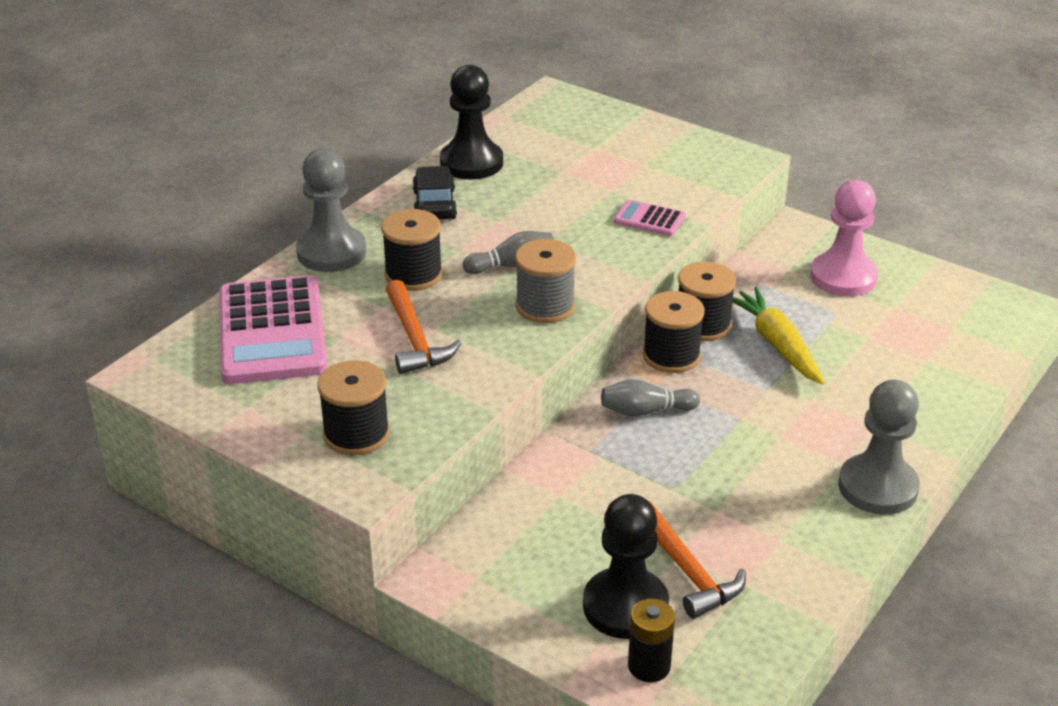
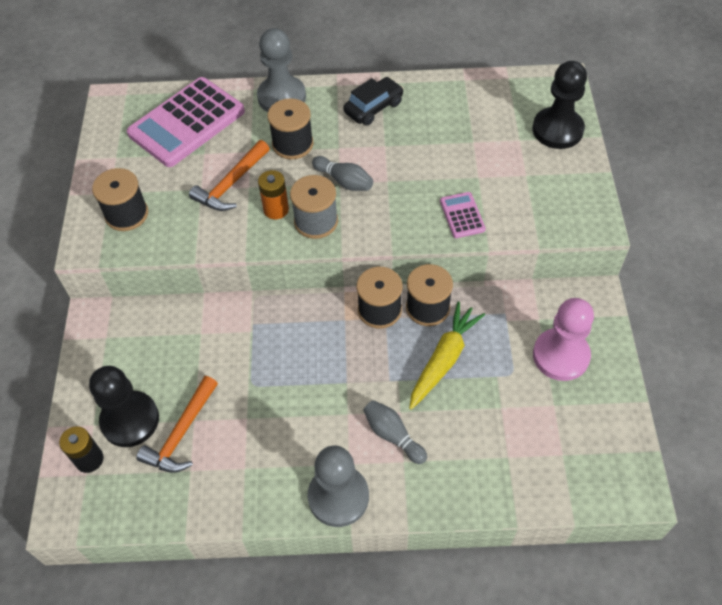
camera: 55 degrees right, 20 degrees up
black pawn [440,65,503,179] -> black pawn moved to [533,61,587,149]
grey bowling pin [601,379,700,417] -> grey bowling pin moved to [363,400,427,464]
none -> orange battery [258,170,289,219]

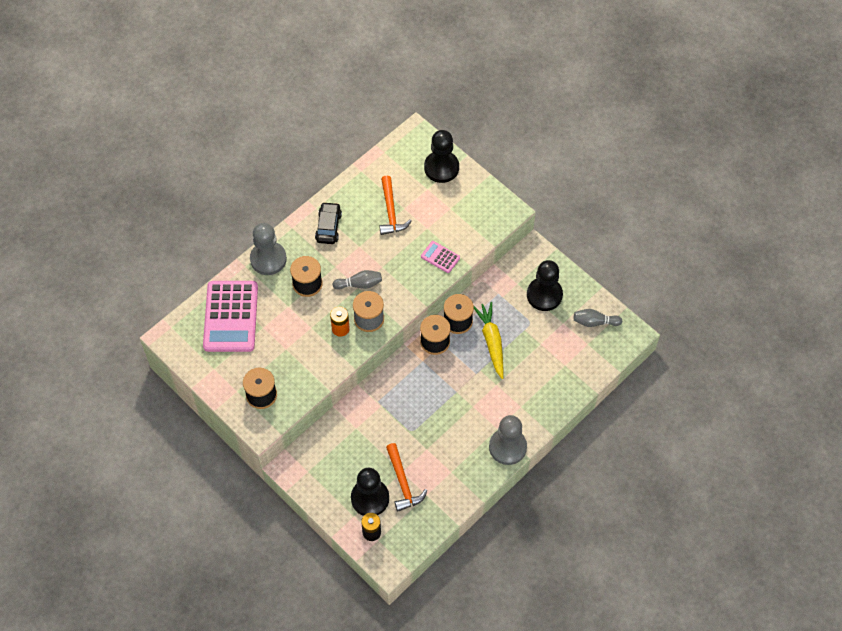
camera: 45 degrees left, 5 degrees up
orange hammer [189,140,270,211] -> orange hammer moved to [379,176,412,235]
grey bowling pin [363,400,427,464] -> grey bowling pin moved to [574,309,622,327]
pink pawn [533,298,594,381] -> black pawn [527,260,563,311]

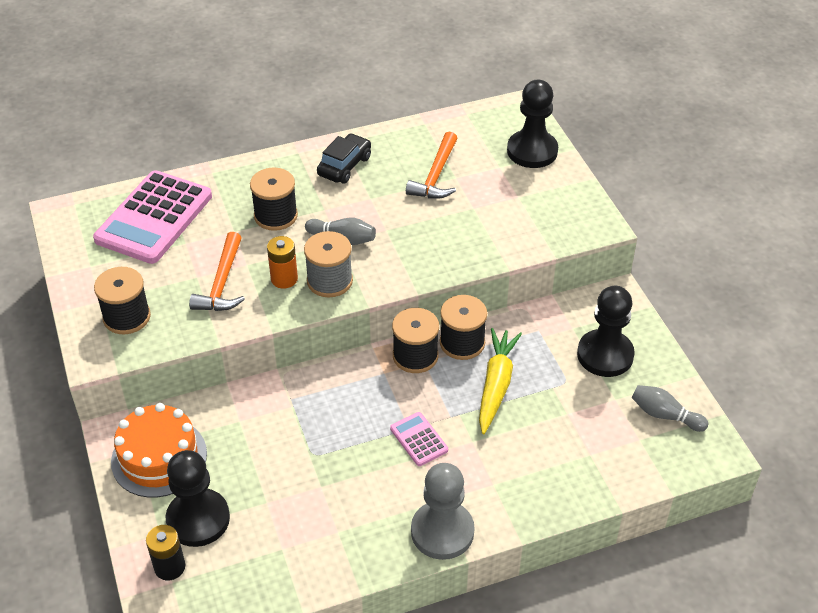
camera: 25 degrees right, 15 degrees down
grey pawn [250,223,287,275] -> none
orange hammer [386,443,427,512] -> orange hammer moved to [189,232,245,311]
pink calculator [421,241,460,273] -> pink calculator moved to [390,412,448,466]
none -> orange cake [111,403,207,498]

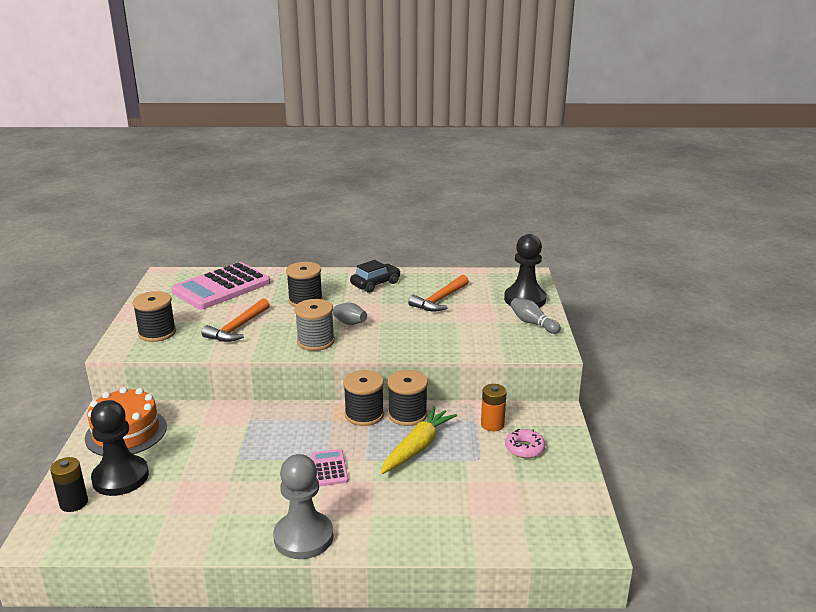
camera: 20 degrees right, 20 degrees down
orange battery [267,236,298,289] -> orange battery moved to [481,384,507,431]
black pawn [577,286,635,377] -> pink donut [505,429,545,458]
grey bowling pin [632,385,708,432] -> grey bowling pin moved to [510,298,561,334]

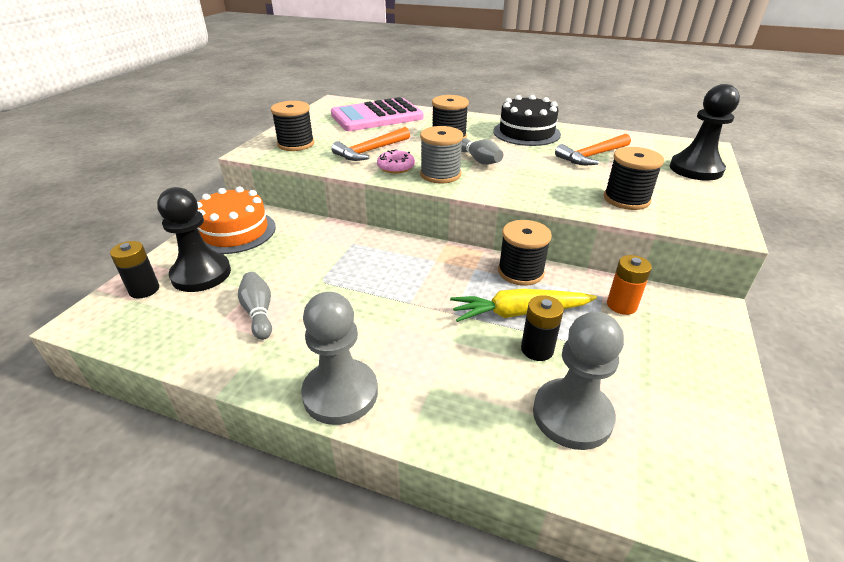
camera: 20 degrees right, 10 degrees up
pink calculator [311,449,349,486] -> none
black spool [343,370,384,426] -> black spool moved to [604,147,664,210]
black car [350,260,401,293] -> black cake [493,95,561,146]
yellow carrot [380,406,457,474] -> yellow carrot turned 150 degrees counterclockwise [450,289,597,322]
pink donut [505,429,545,458] -> pink donut moved to [377,149,415,173]
grey bowling pin [510,298,561,334] -> grey bowling pin moved to [238,272,272,340]
none -> black battery [521,295,564,361]
none -> grey pawn [533,312,624,450]

